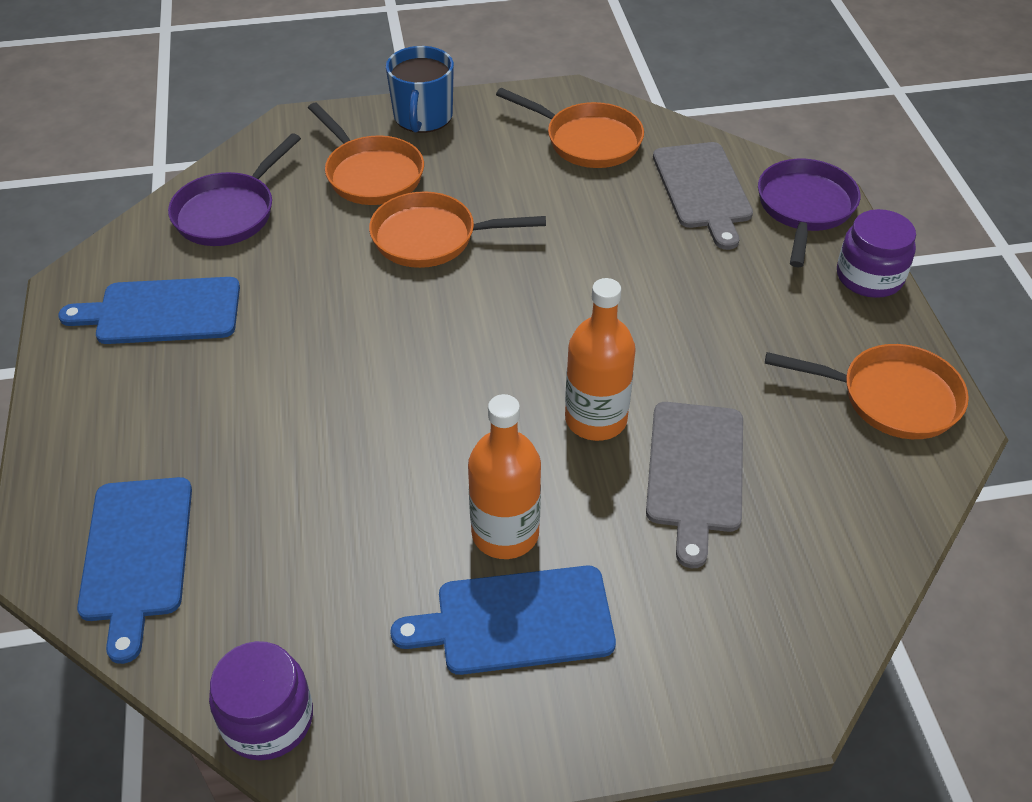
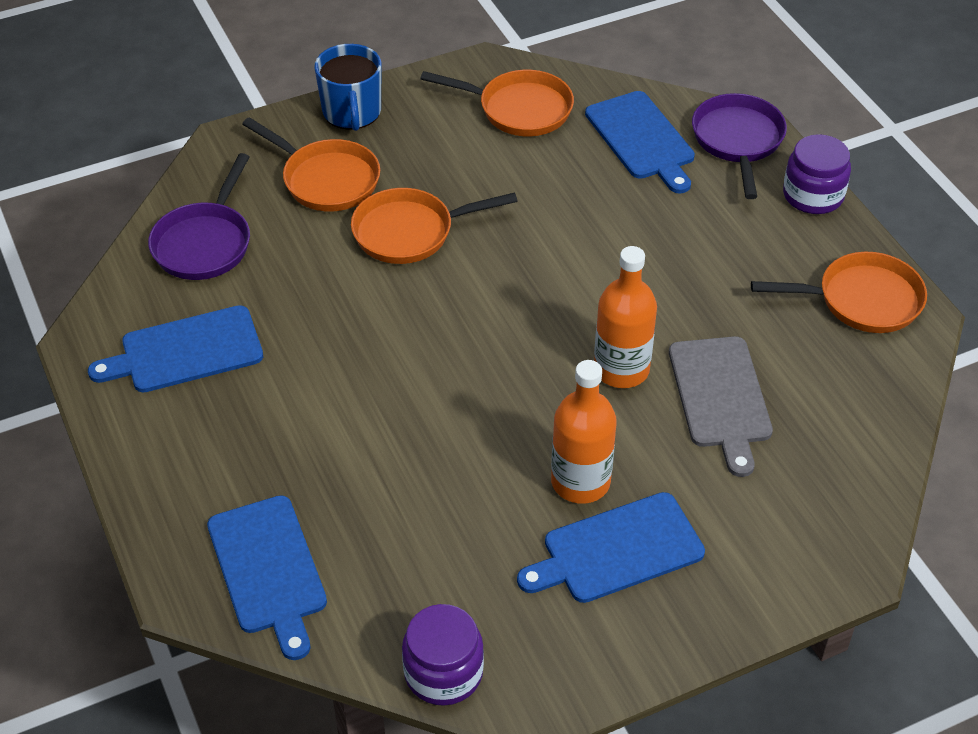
camera: 15 degrees left, 0 degrees up
grey cutting board [653,142,753,250] -> blue cutting board [585,91,695,194]

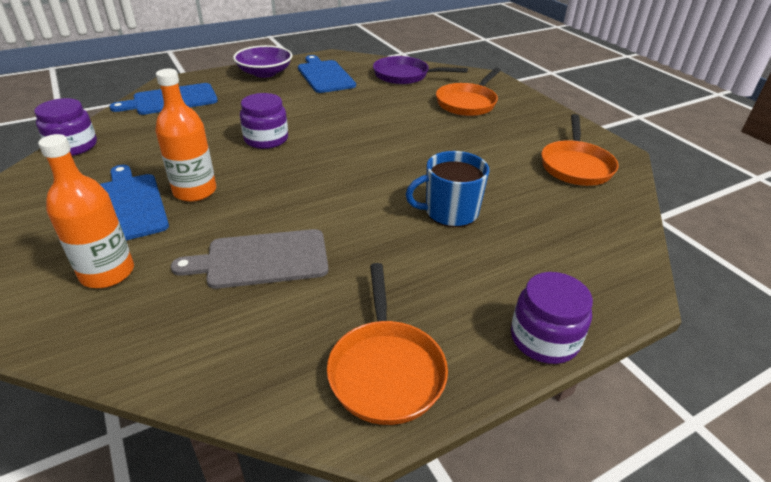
camera: 85 degrees right, 10 degrees down
blue mug [315,44,382,131] -> blue mug moved to [406,151,489,227]
orange pan [351,188,518,264] -> none
blue cutting board [585,91,695,194] -> none
orange bottle [594,246,657,388] -> orange bottle moved to [38,134,134,288]
purple pan [692,93,787,199] -> none
none -> purple bowl [233,45,292,78]
none -> purple jar [240,93,288,149]

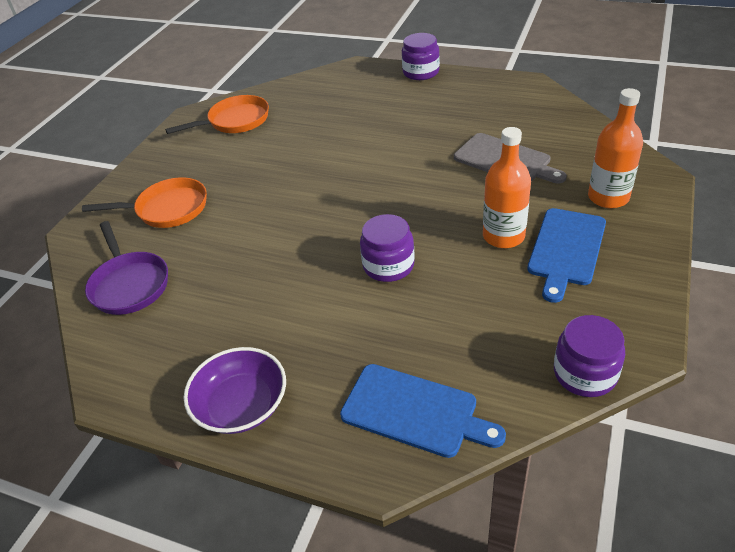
camera: 125 degrees left, 5 degrees up
blue cutting board [298,55,356,93] -> none
orange pan [327,263,448,425] -> none
blue mug [406,151,489,227] -> none

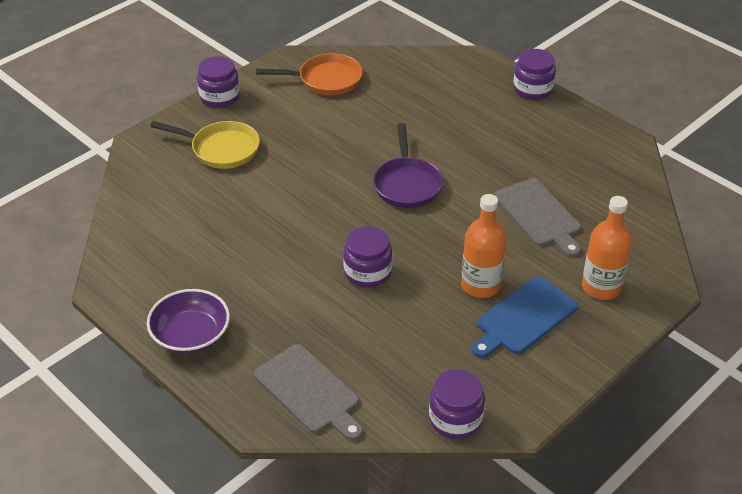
camera: 20 degrees right, 0 degrees up
orange pan [82,177,207,228] -> yellow pan [150,121,260,169]
purple pan [85,221,168,315] -> purple pan moved to [373,123,443,208]
blue cutting board [340,364,506,458] -> grey cutting board [254,344,363,441]
none -> purple jar [197,56,240,108]

